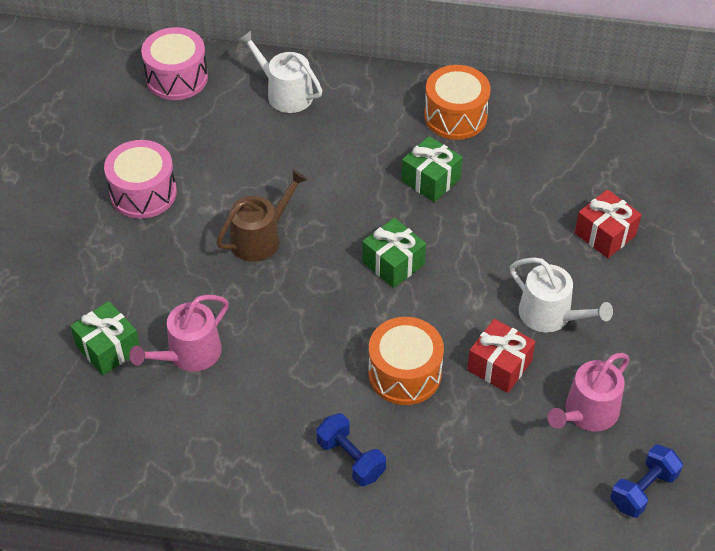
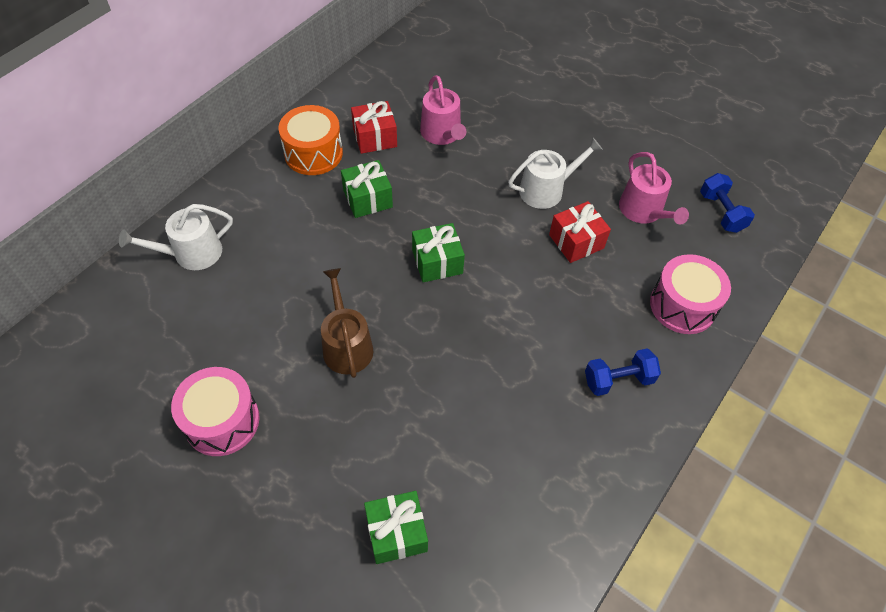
camera: 65 degrees left, 5 degrees up
pink watering can [129,295,229,372] -> pink watering can moved to [420,75,466,145]
pink drum [141,27,208,100] -> pink drum moved to [650,254,731,334]
orange drum [368,317,444,405] -> none
red gift [575,189,642,258] -> red gift moved to [351,101,397,154]

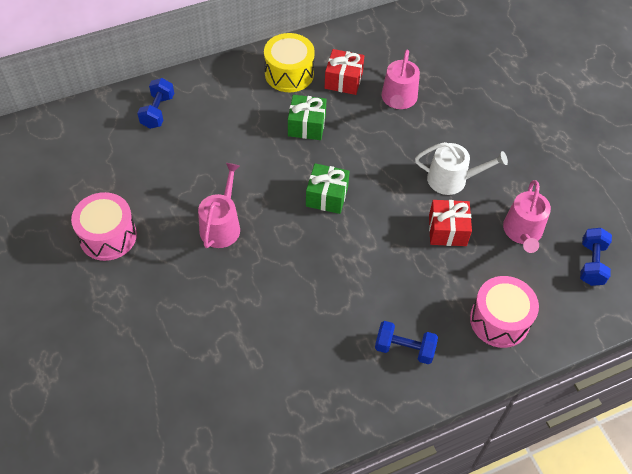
camera: 30 degrees right, 0 degrees up
white watering can [119,204,233,270] -> blue dumbbell [137,78,174,129]
orange drum [279,105,343,175] -> yellow drum [264,33,315,92]
brown watering can [321,268,373,378] -> pink watering can [198,163,240,248]
green gift [364,491,428,564] -> none

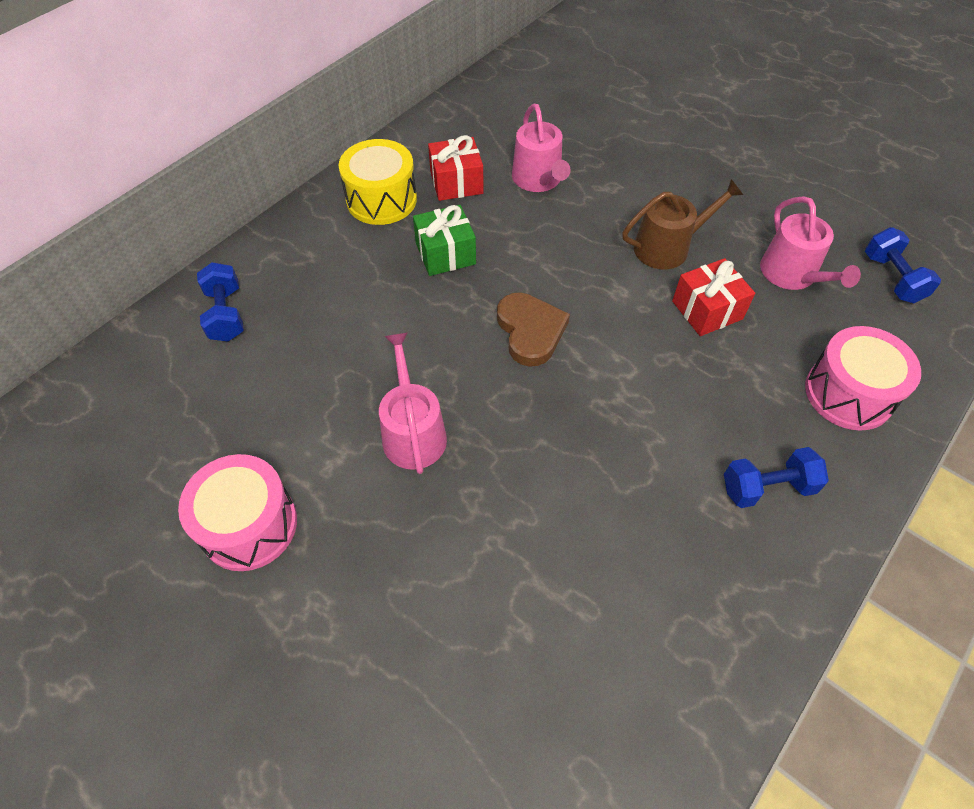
camera: 25 degrees left, 0 degrees up
green gift [306,163,350,214] -> brown heart [497,292,570,367]
white watering can [415,142,508,195] -> brown watering can [622,179,743,269]

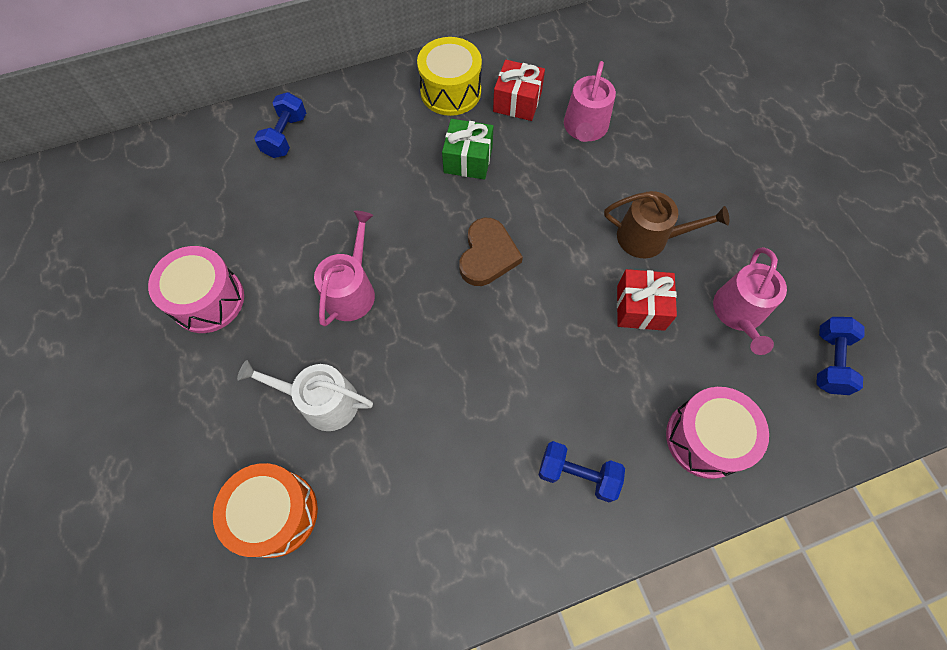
camera: 30 degrees right, 10 degrees up
none -> orange drum [213,463,318,558]
none -> white watering can [237,360,373,431]

